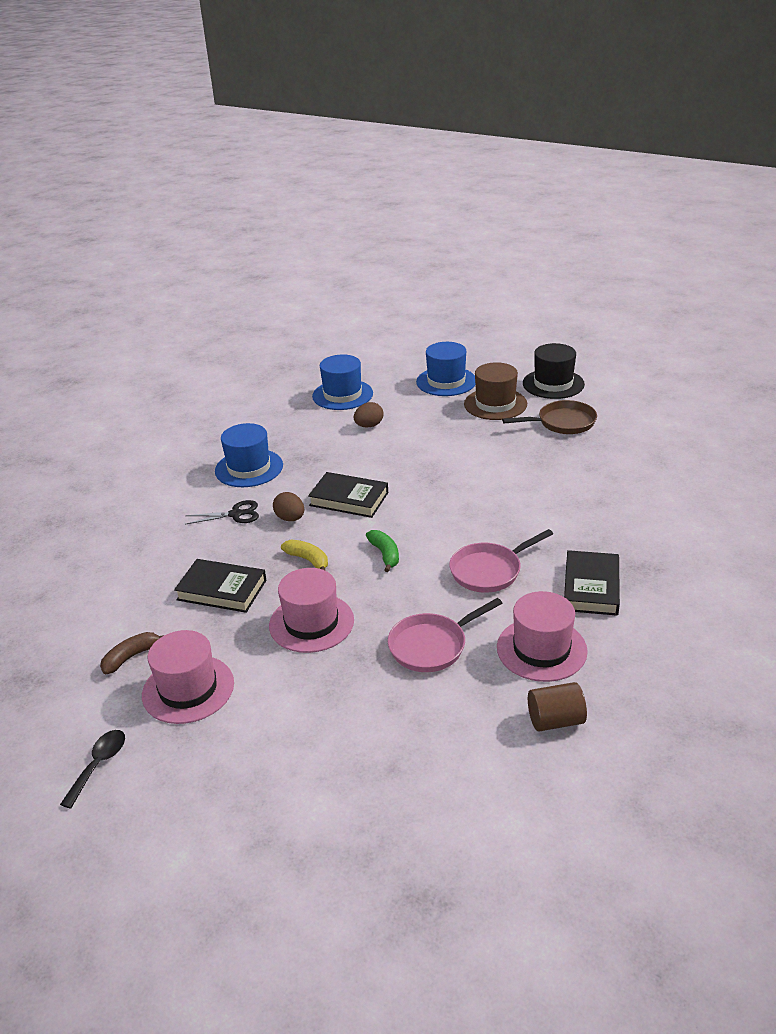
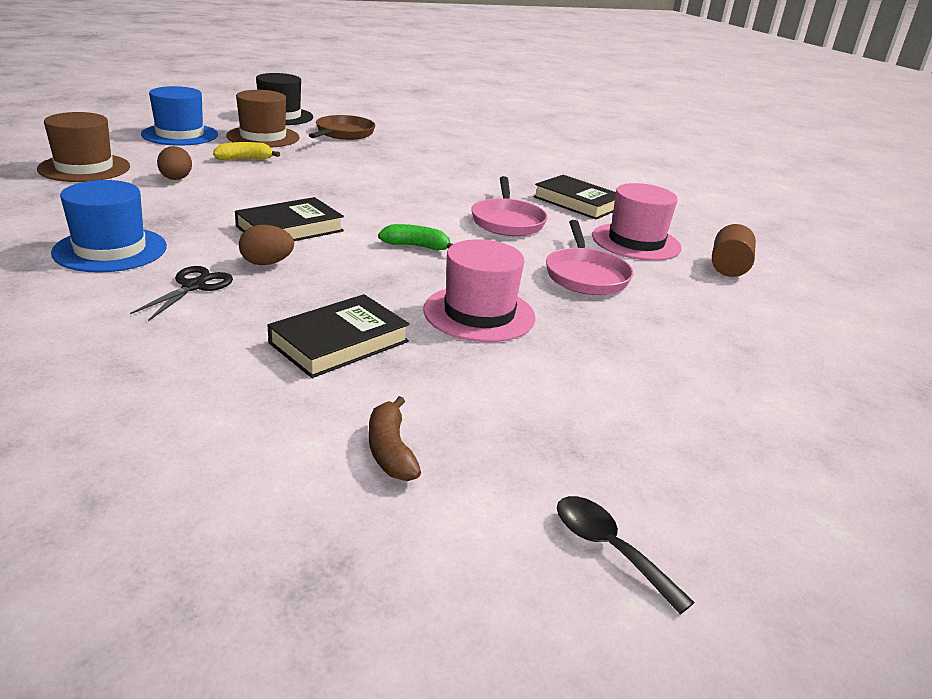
camera: 65 degrees left, 5 degrees down
pink hat [142,630,234,724] -> none
yellow banana [281,540,328,571] -> yellow banana moved to [213,142,280,160]
blue hat [312,354,373,410] -> brown hat [37,112,130,182]

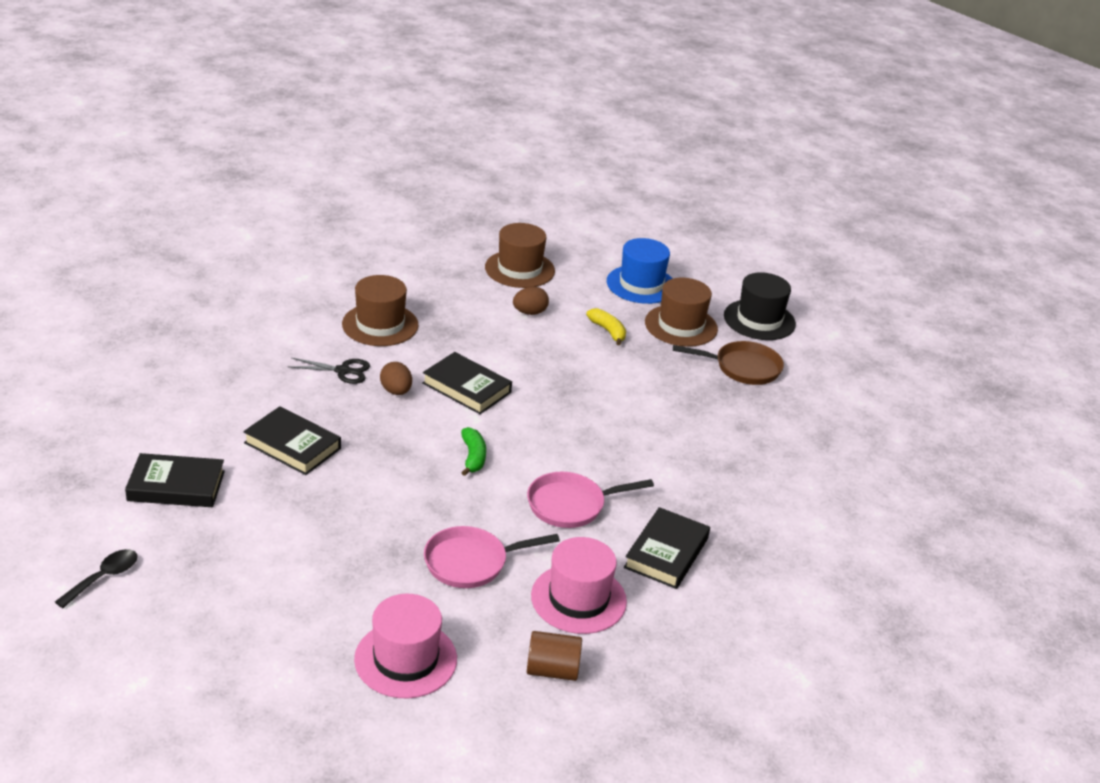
camera: 75 degrees right, 5 degrees up
blue hat [51,180,167,273] -> brown hat [342,275,419,346]
brown banana [369,396,421,481] -> black book [125,453,225,507]
pink hat [423,239,536,342] -> pink hat moved to [354,594,457,698]

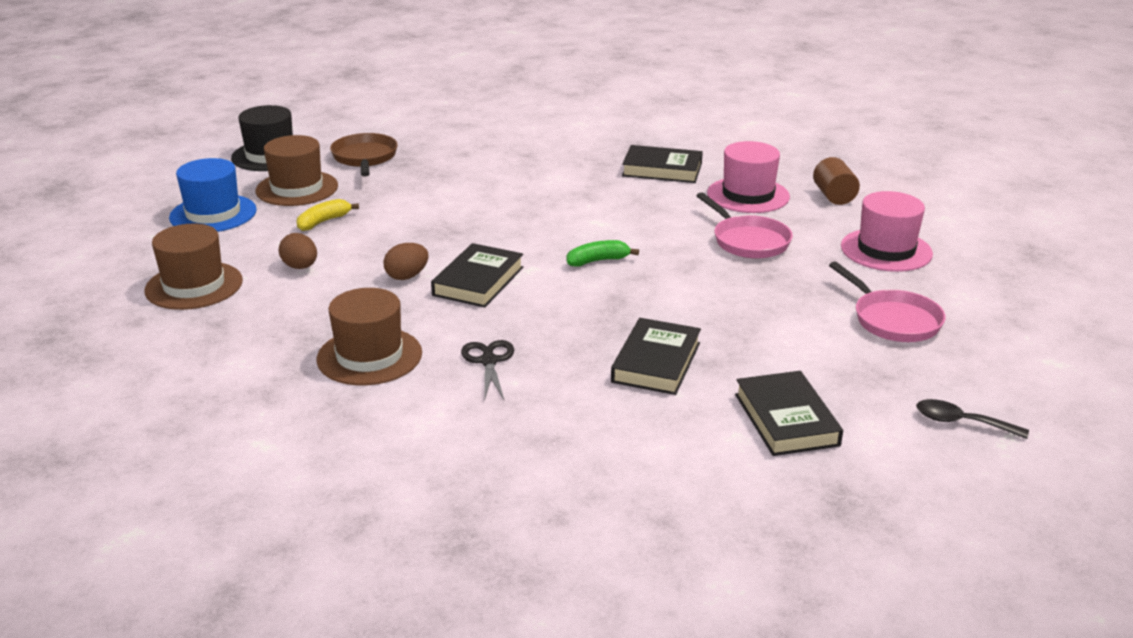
camera: 100 degrees left, 5 degrees down
brown egg [380,362,412,395] -> brown egg moved to [383,243,428,280]
pink pan [527,472,654,528] -> pink pan moved to [829,261,945,342]

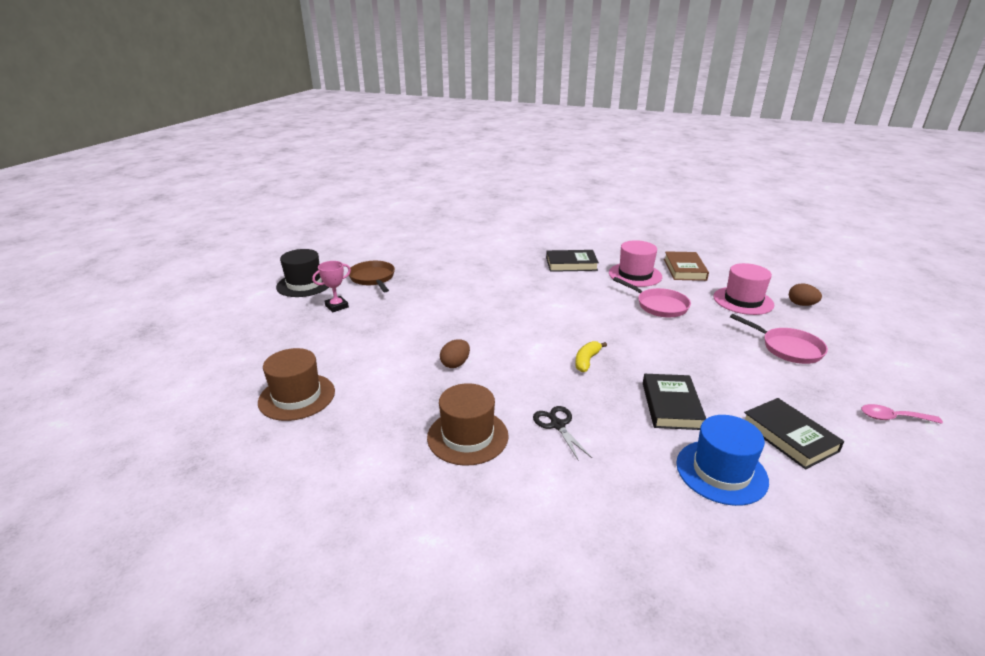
camera: 15 degrees left, 0 degrees up
blue hat [169,158,257,232] -> blue hat moved to [676,415,769,506]
brown hat [255,135,338,206] -> pink trophy [312,261,351,312]
brown egg [279,233,317,269] -> brown egg moved to [789,283,822,306]
yellow banana [297,199,359,231] -> yellow banana moved to [575,341,607,372]
black book [431,243,523,307] -> none
green banana [567,240,639,267] -> none
brown cylinder [813,157,860,205] -> brown book [664,251,709,281]
black spoon [916,399,1029,439] -> pink spoon [861,404,943,424]

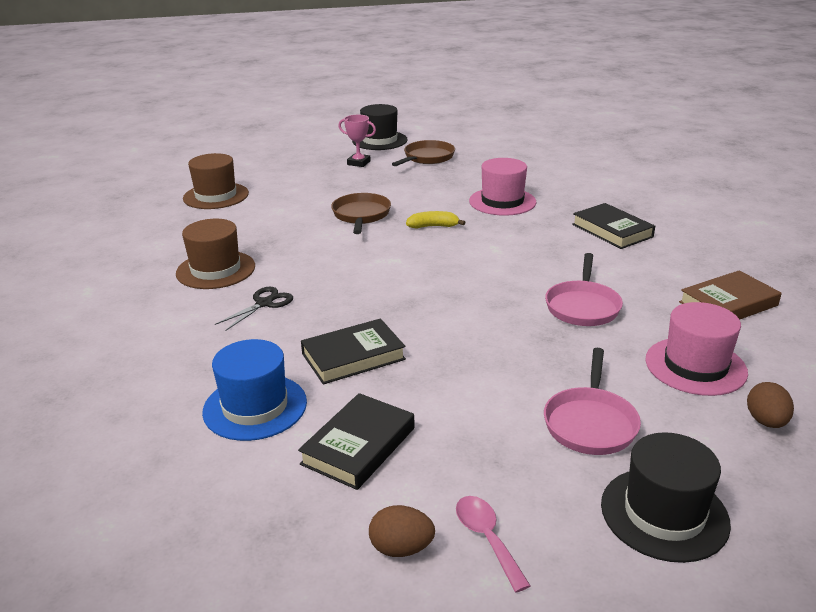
camera: 60 degrees right, 0 degrees up
brown egg [440,339,470,368] -> brown egg moved to [369,505,435,557]
yellow banana [575,341,607,372] -> yellow banana moved to [406,211,465,228]
pink hat [609,240,662,287] -> pink hat moved to [469,158,536,216]
none -> brown pan [331,193,391,234]
none -> black hat [601,432,731,563]

